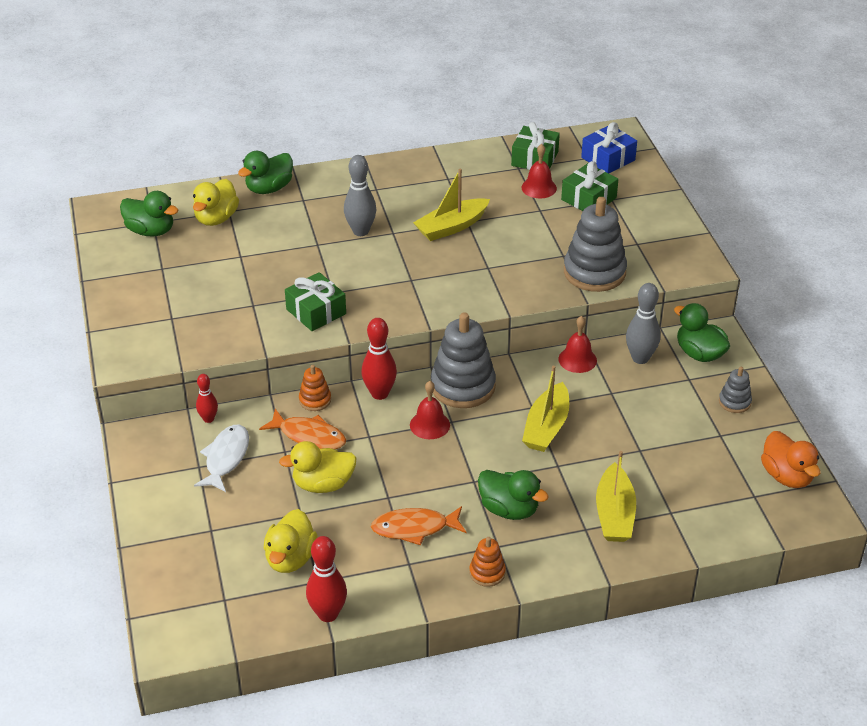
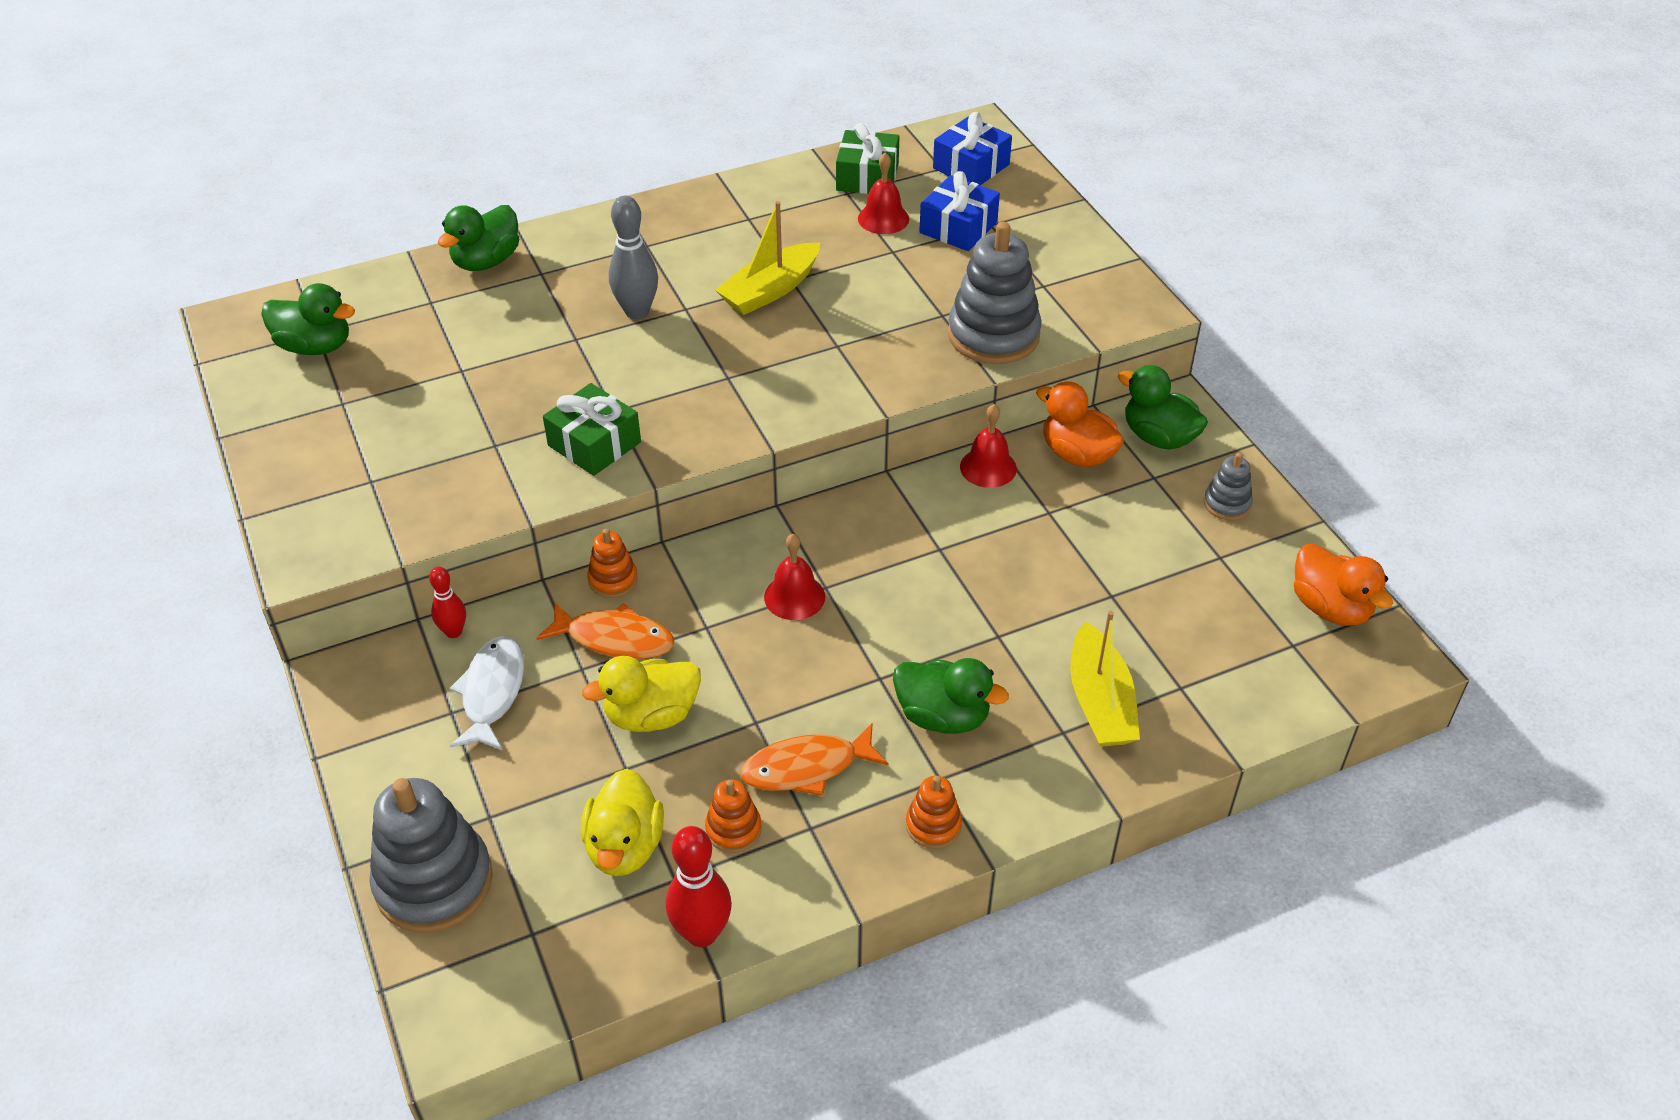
camera: 10 degrees left, 5 degrees up
yellow duck [193,179,239,226] -> none
red bowling pin [361,318,397,400] -> none
grey stacking toy [431,312,496,408] -> grey stacking toy moved to [369,778,493,932]
yellow boat [522,366,569,452] -> none
green gift [561,161,618,211] -> blue gift [919,171,1000,251]
grey bowling pin [626,283,661,364] -> orange duck [1036,381,1124,467]
none -> orange stacking toy [705,780,762,853]

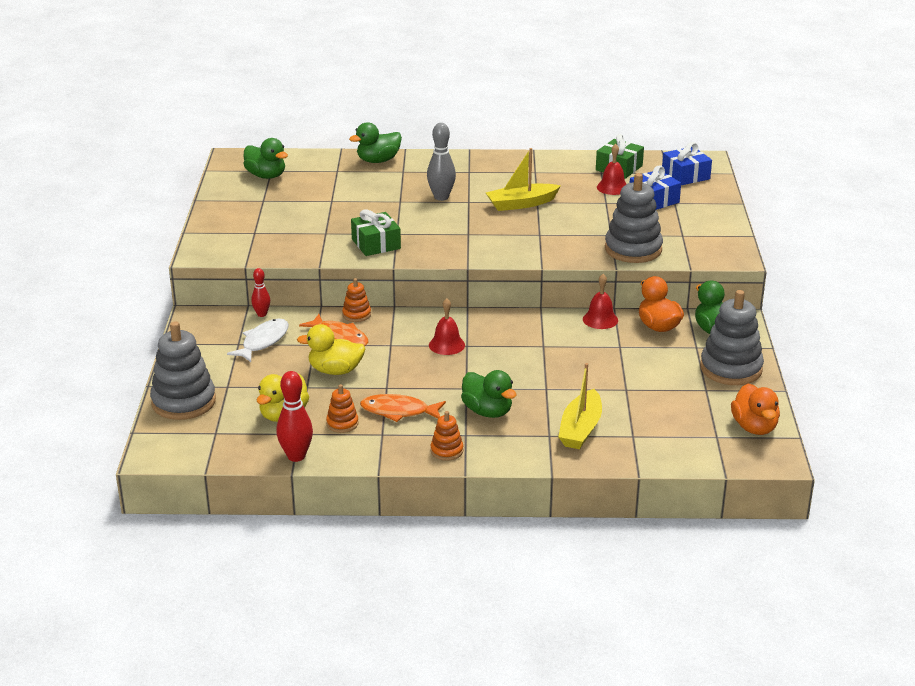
camera: 25 degrees right, 15 degrees down
grey stacking toy [1204,453,1253,520] -> grey stacking toy [700,290,764,385], size x2.04

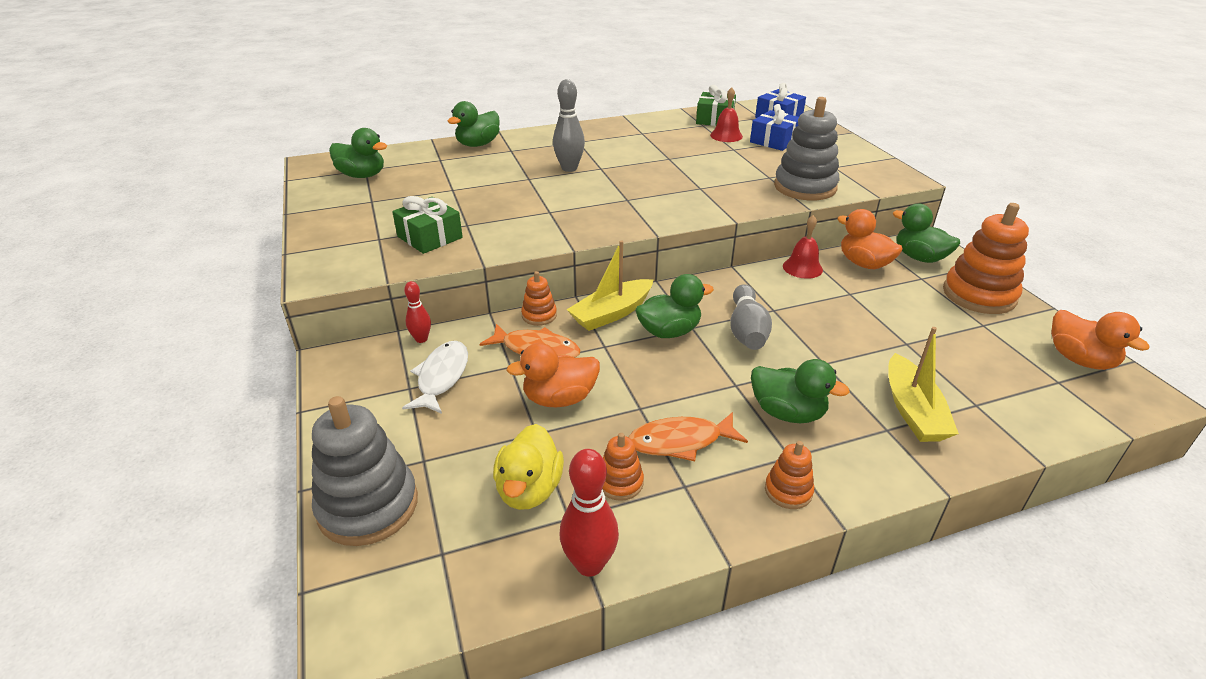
camera: 20 degrees left, 5 degrees up
yellow duck [297,324,366,375] -> orange duck [506,343,600,407]
green gift [351,209,401,256] -> green gift moved to [392,196,463,254]
red bell [429,298,465,355] -> green duck [635,274,714,338]
yellow boat [486,148,561,211] -> yellow boat moved to [567,240,654,331]
grey stacking toy [700,290,764,385] -> orange stacking toy [943,203,1029,314]
none -> grey bowling pin [730,284,772,350]

